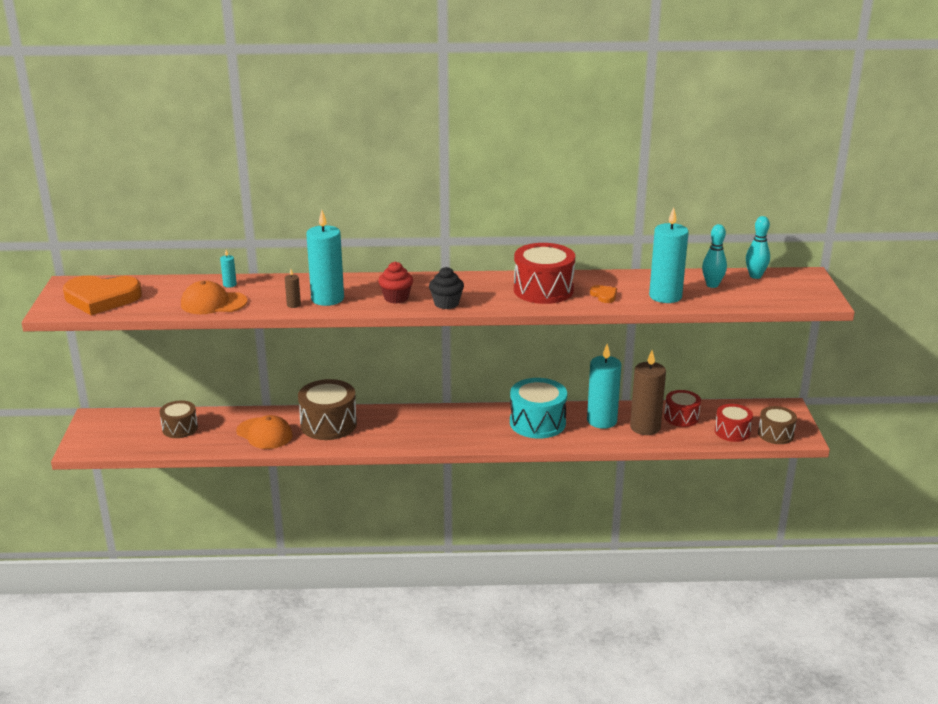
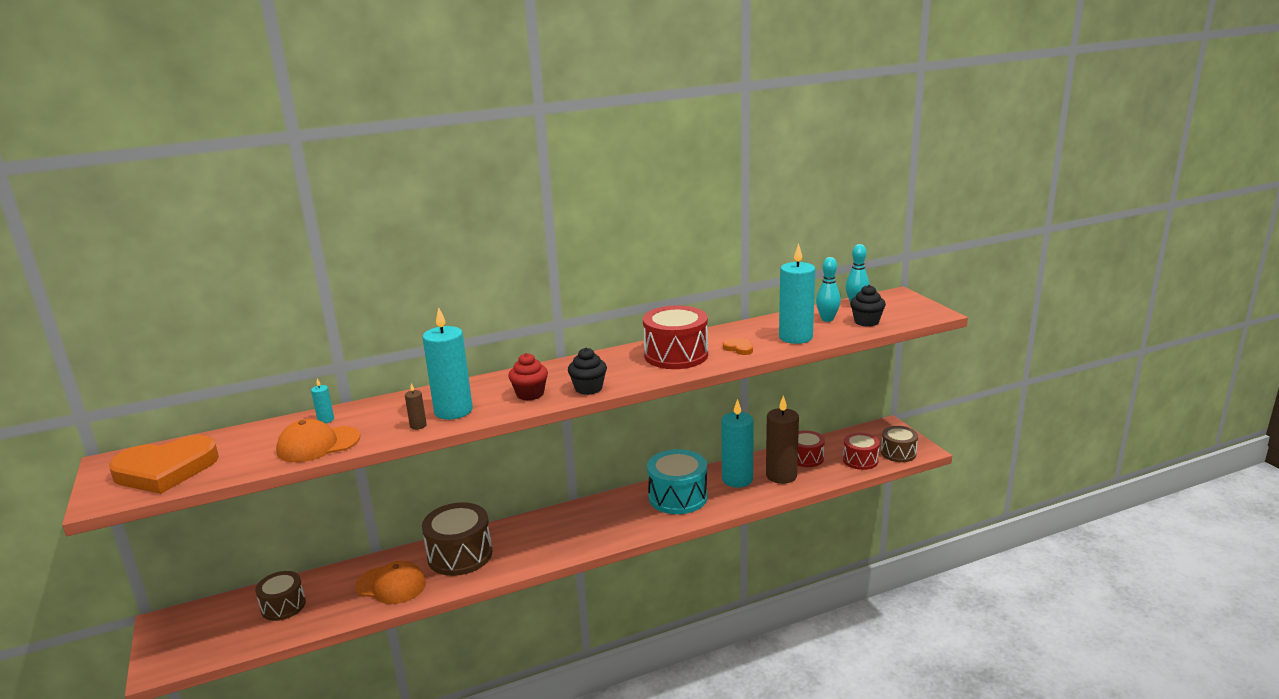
camera: 20 degrees left, 5 degrees down
none -> black cupcake [850,285,886,327]

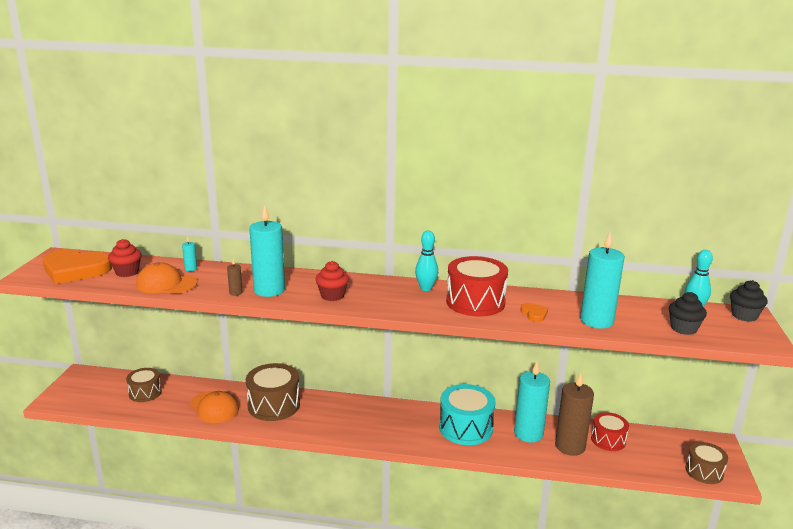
camera: 30 degrees right, 0 degrees up
black cupcake [568,348,607,395] -> black cupcake moved to [730,280,768,322]
turquoise bowling pin [816,257,841,322] -> turquoise bowling pin moved to [415,231,438,291]
red drum [843,433,880,470] -> none
none -> red cupcake [108,239,142,277]

